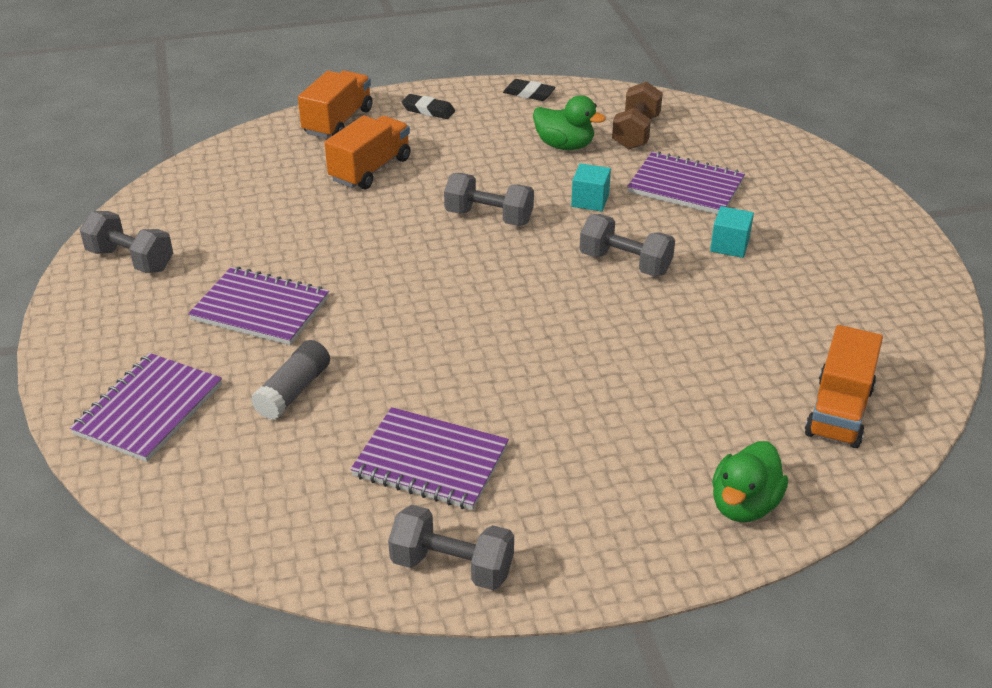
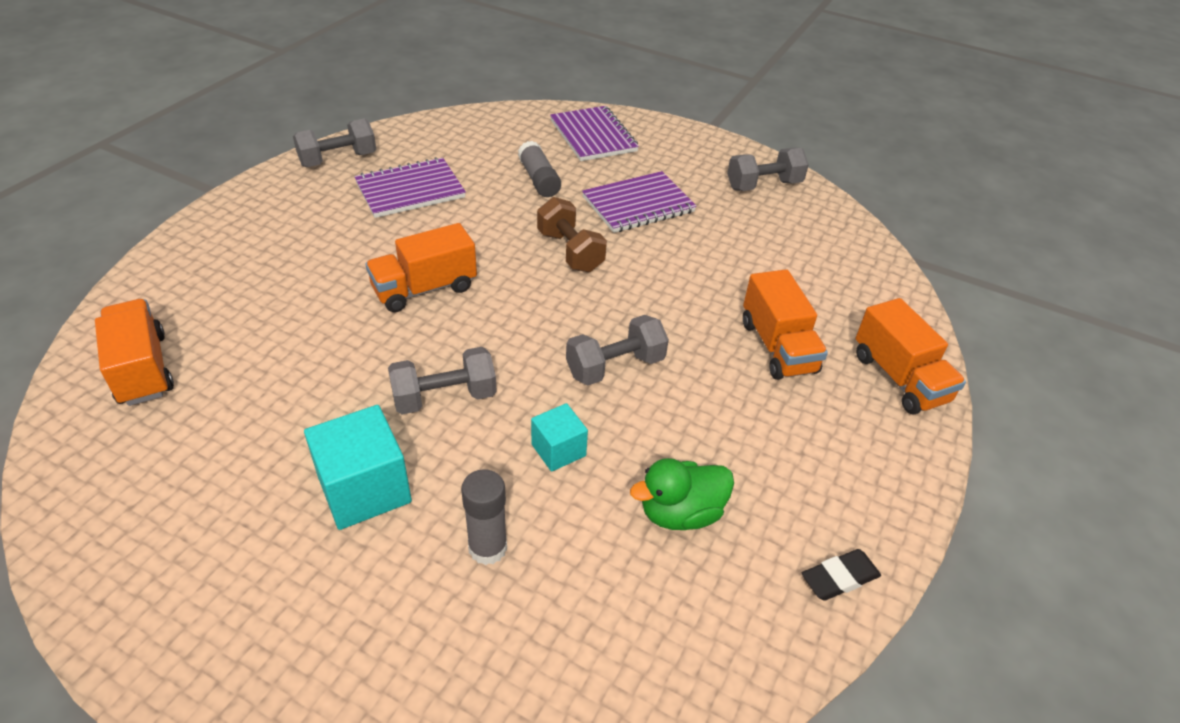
camera: 130 degrees right, 5 degrees up
black eraser [402,94,455,119] -> none
brown dumbbell [612,81,663,150] -> brown dumbbell moved to [537,197,607,272]
purple notebook [627,151,745,214] -> grey glue stick [461,469,507,565]
turquoise cube [710,206,754,258] -> turquoise cube [304,405,412,530], size x1.72
green duck [712,441,788,522] -> none
none -> orange truck [365,223,477,312]

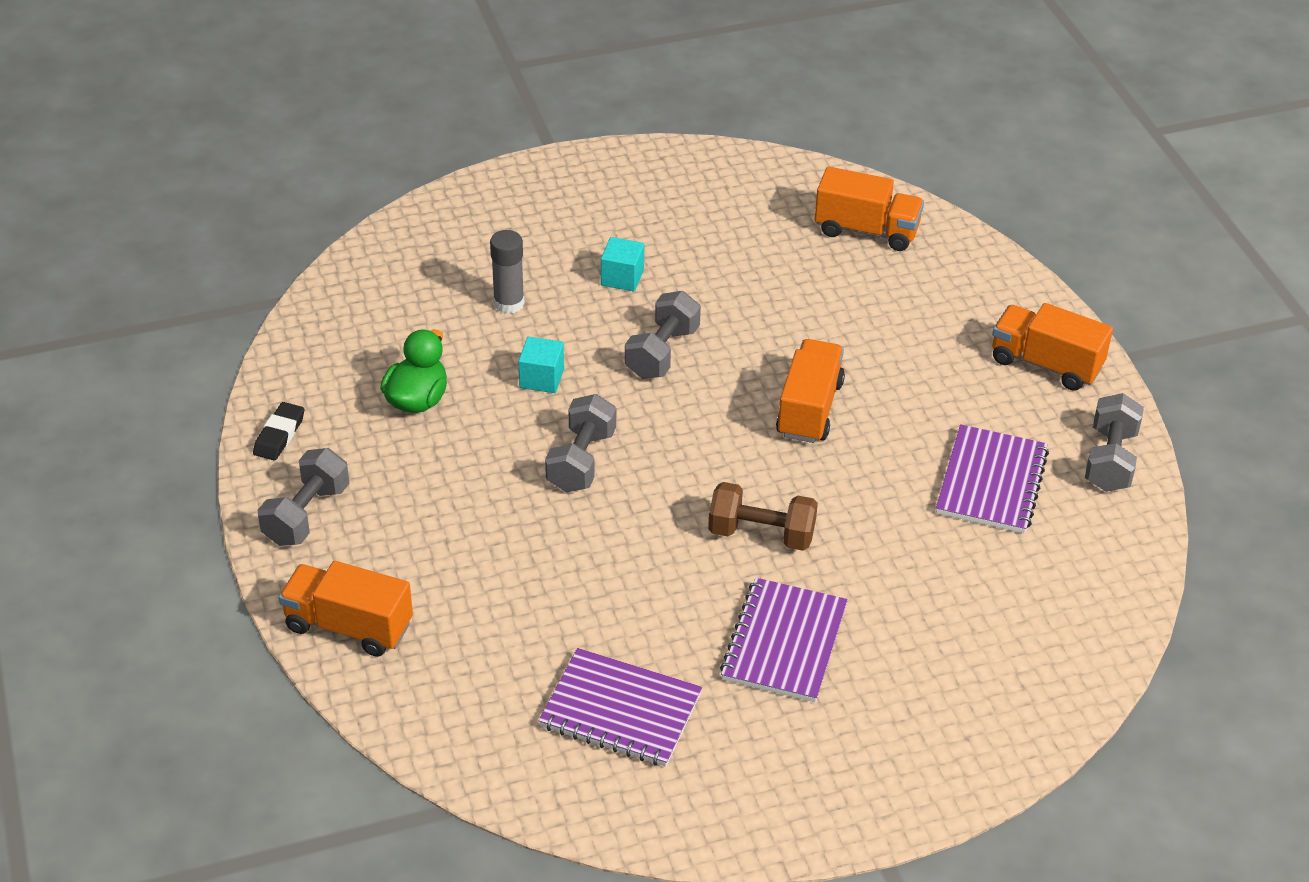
camera: 135 degrees right, 0 degrees up
turquoise cube [304,405,412,530] -> turquoise cube [601,237,644,292], size x0.58
grey glue stick [518,141,561,197] -> none
purple notebook [550,106,639,161] -> purple notebook moved to [539,648,702,767]
grey dumbbell [727,148,809,191] -> grey dumbbell moved to [258,448,350,546]
orange truck [743,269,828,380] -> orange truck moved to [992,303,1113,391]

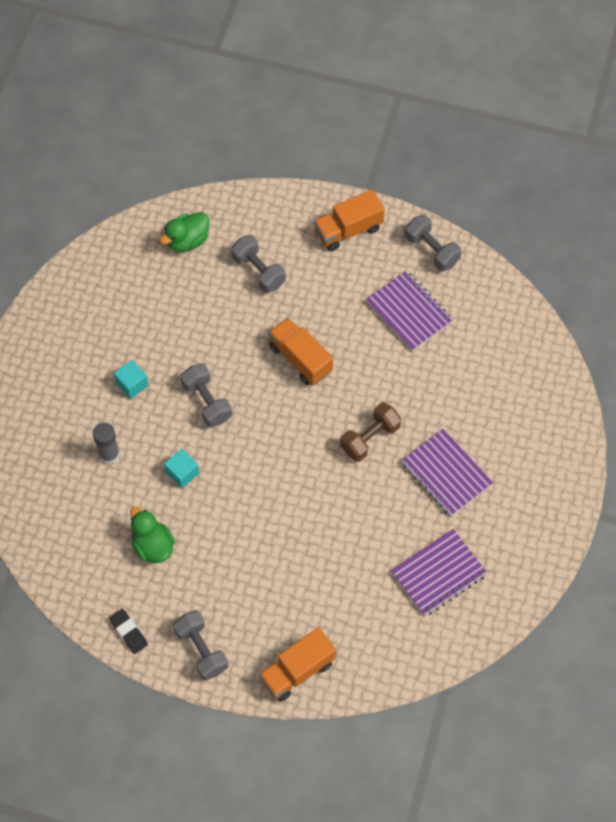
camera: 55 degrees left, 20 degrees up
grey dumbbell [545,394,616,492] -> grey dumbbell moved to [231,235,286,293]
orange truck [815,166,924,251] -> green duck [160,212,209,252]

